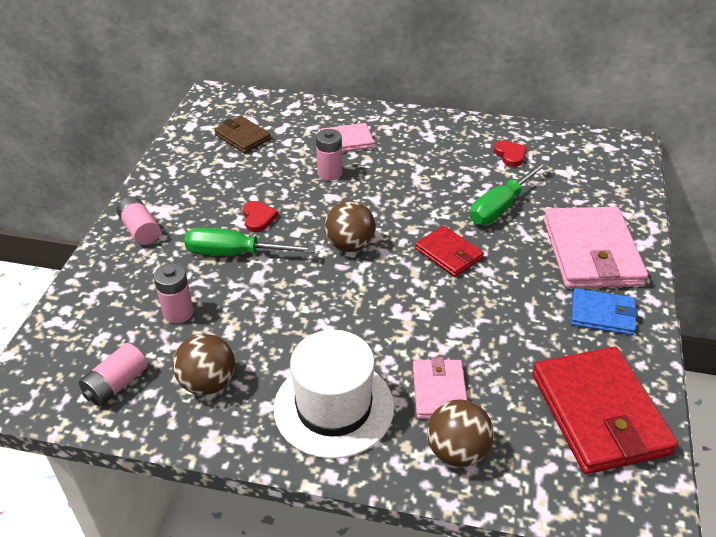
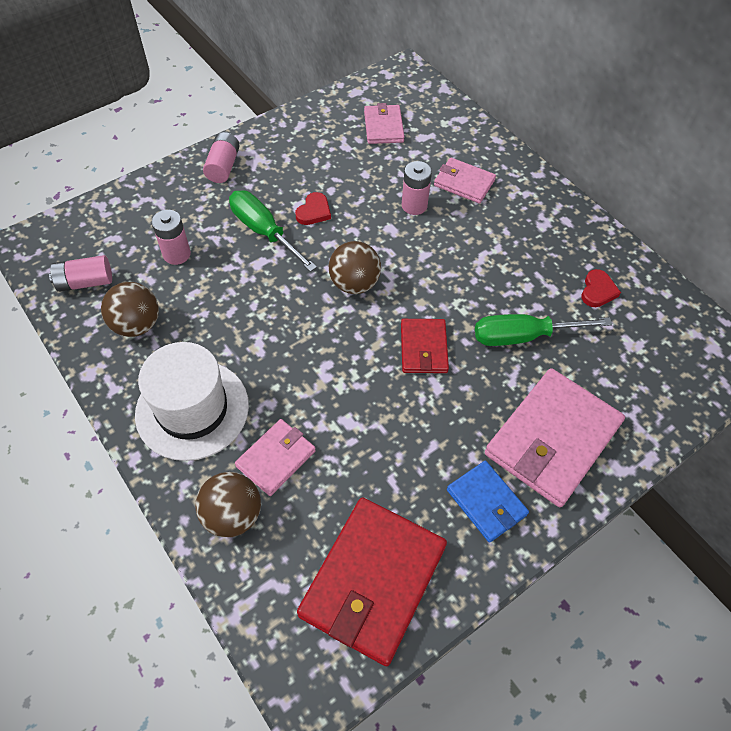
camera: 40 degrees right, 15 degrees up
brown wallet [214,116,271,153] -> pink wallet [364,103,405,144]

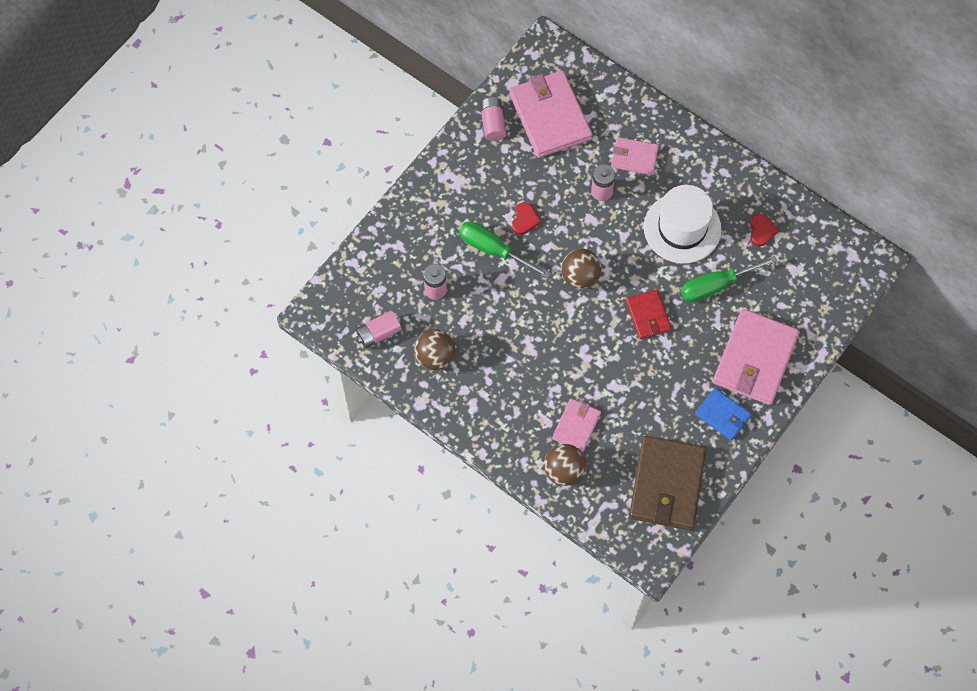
camera: 15 degrees left, 10 degrees up
white hat [135,342,249,461] -> white hat moved to [644,185,721,264]
pink battery [203,132,240,183] -> pink battery moved to [480,97,506,141]
red wallet [297,497,447,666] -> brown wallet [629,436,706,530]
pink wallet [364,103,405,144] -> pink wallet [509,71,592,158], size x1.85

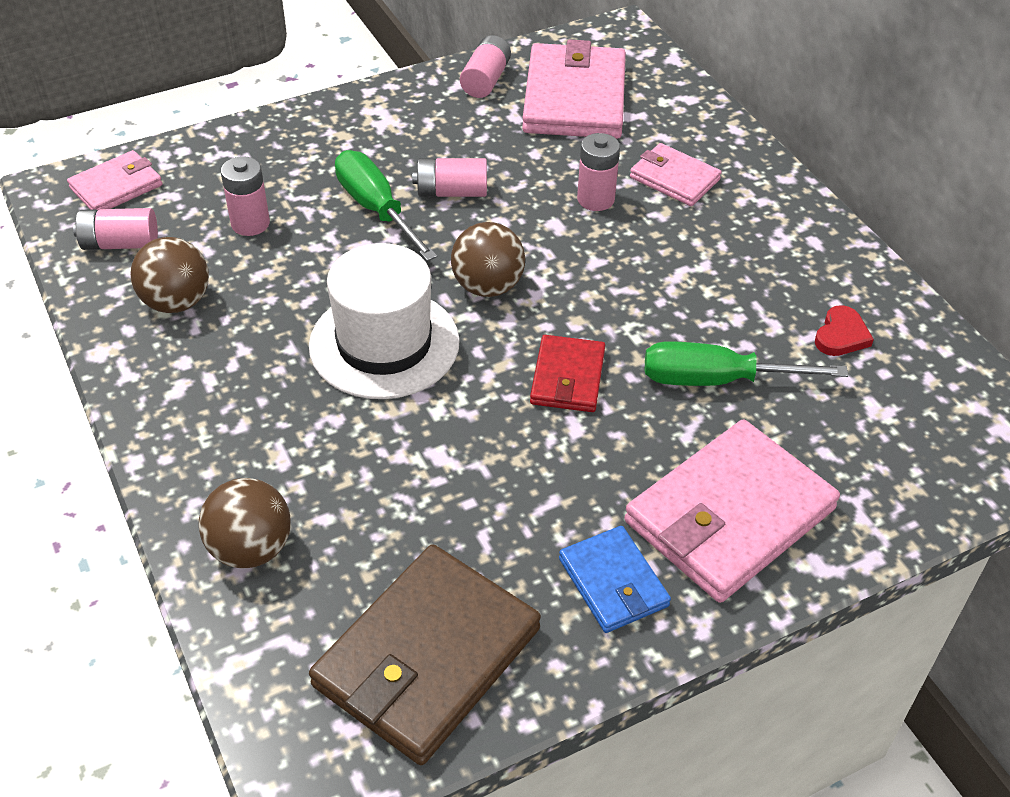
camera: 25 degrees right, 20 degrees down
red heart [512,202,541,235] -> pink battery [412,158,487,197]
pink wallet [552,399,601,452] -> pink wallet moved to [67,150,162,210]
white hat [644,185,721,264] -> white hat moved to [309,243,460,399]

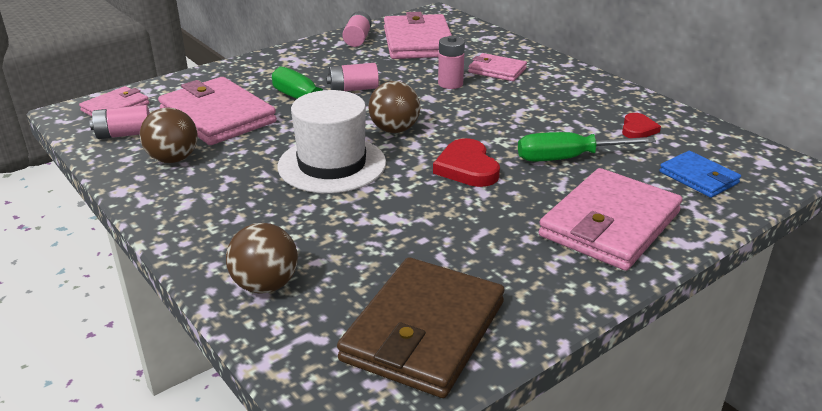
camera: 10 degrees left, 15 degrees down
pink battery [221,156,270,236] -> pink wallet [158,77,277,145]
red wallet [530,335,605,412] -> red heart [433,138,500,187]
blue wallet [559,526,671,633] -> blue wallet moved to [660,151,741,198]

